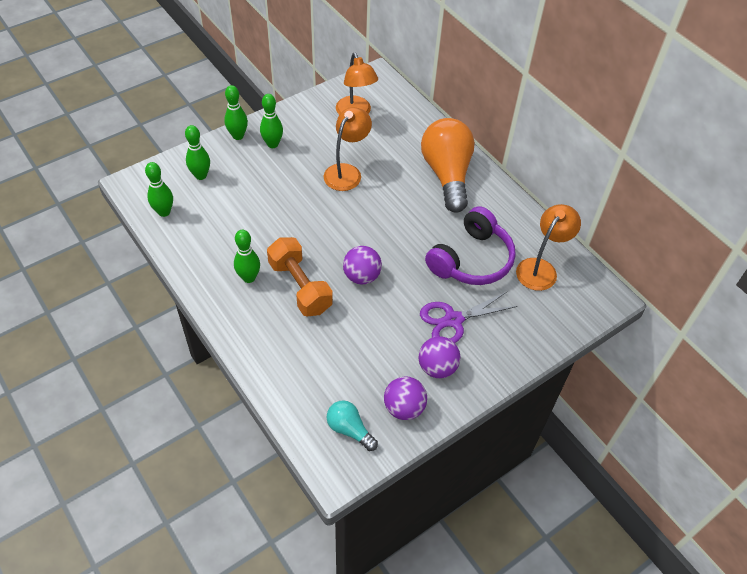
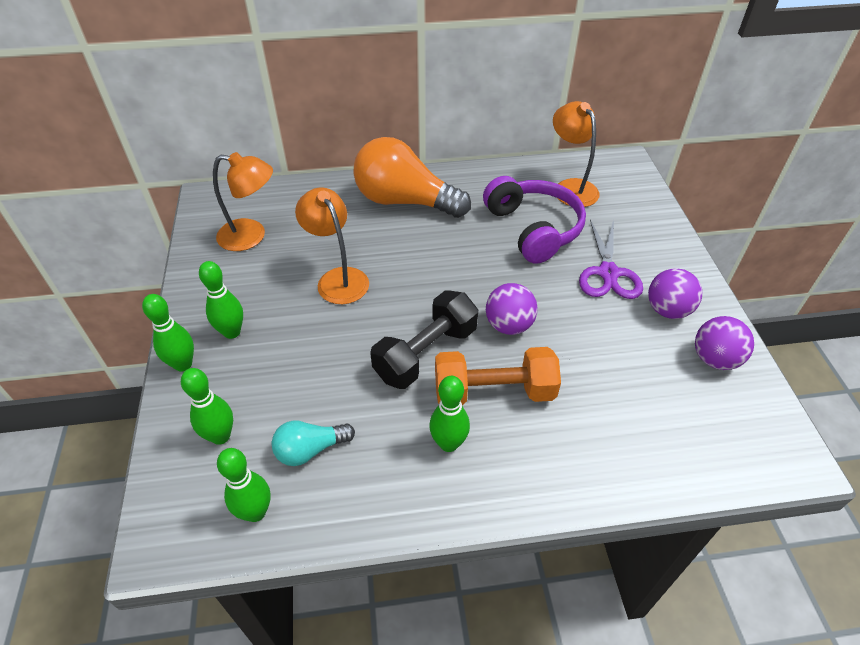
camera: 60 degrees left, 5 degrees down
turquoise light bulb [327,400,378,451] -> turquoise light bulb moved to [272,420,355,466]
none -> black dumbbell [370,290,478,389]

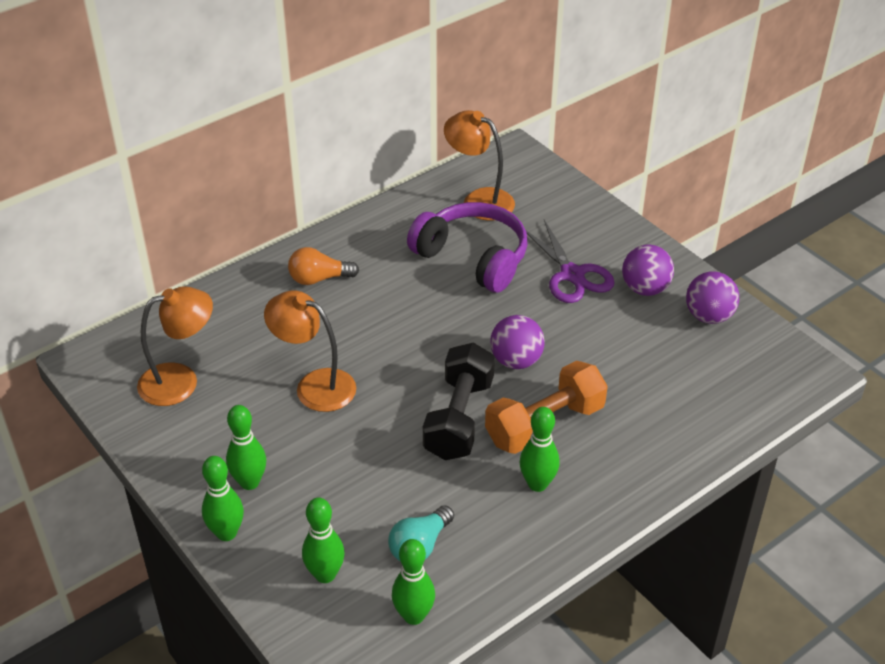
camera: 30 degrees left, 5 degrees down
orange light bulb [353,137,471,218] -> orange light bulb [288,247,359,285], size x0.49

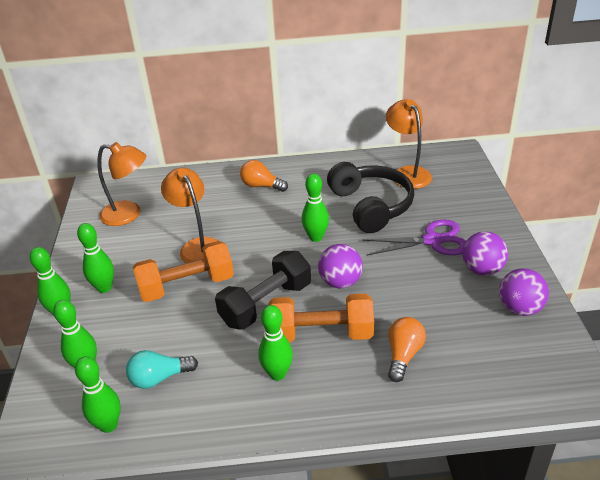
camera: 35 degrees right, 5 degrees down
purple headphones [407,202,528,293] -> black headphones [327,162,414,233]
purple scissors [526,220,615,303] -> purple scissors turned 105 degrees counterclockwise [362,220,466,256]
none -> orange dumbbell [133,241,234,302]
none -> green bowling pin [302,173,329,242]
none -> orange light bulb [388,317,426,382]

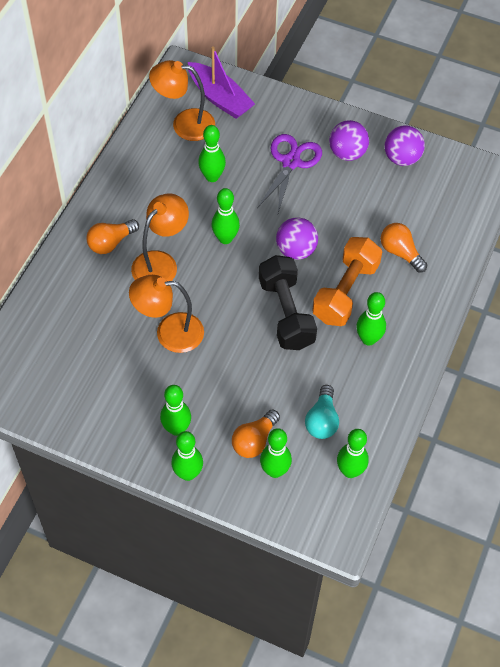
camera: 65 degrees left, 20 degrees up
orange lamp [97,142,146,226] -> orange lamp moved to [131,194,189,281]
orange dumbbell [133,241,234,302] -> none
black headphones [327,162,414,233] -> green bowling pin [198,125,226,182]
none -> purple boat [188,46,255,119]
none -> orange light bulb [232,409,280,458]

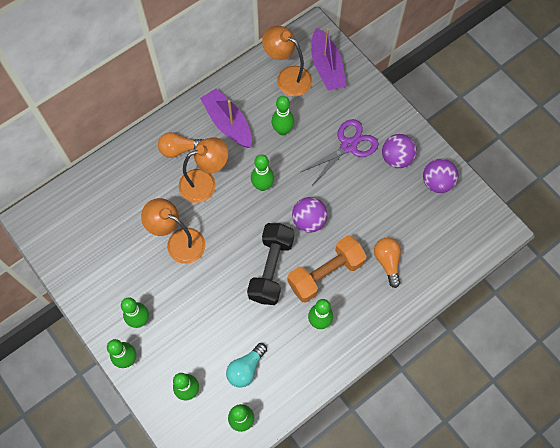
camera: 30 degrees right, 10 degrees up
orange light bulb [232,409,280,458] -> none
none -> purple boat [200,88,252,148]

